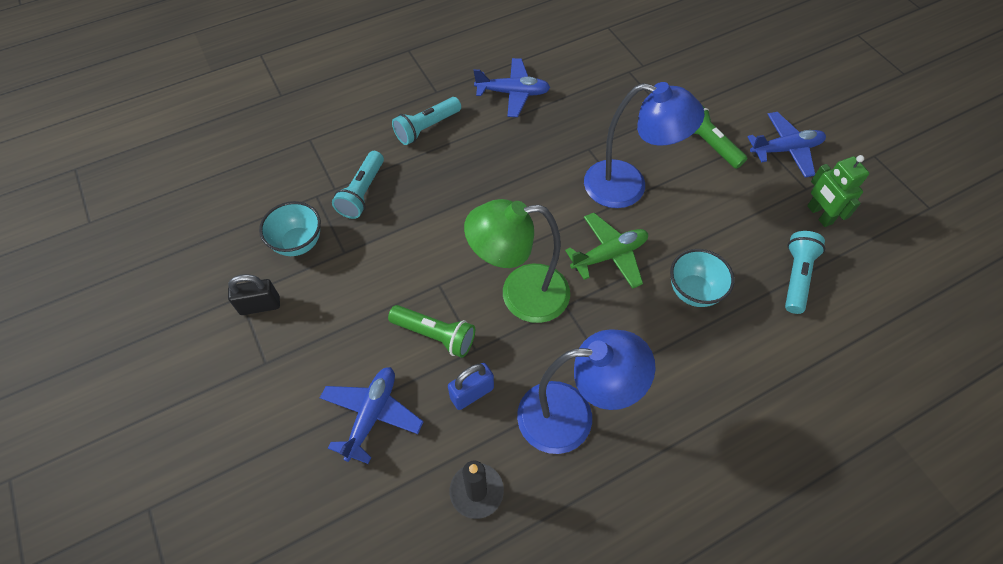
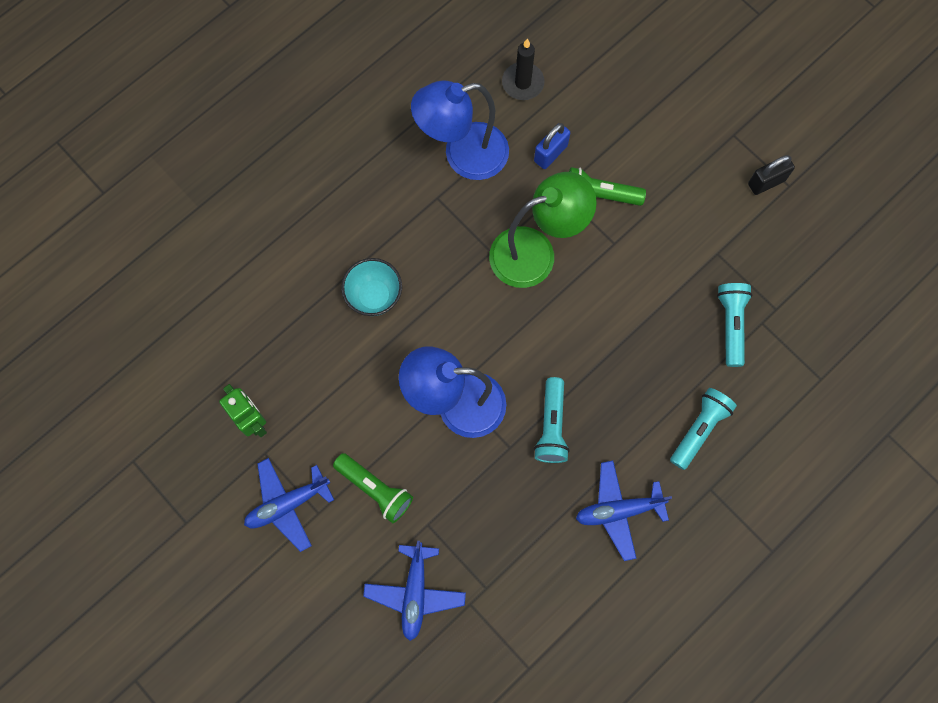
camera: 165 degrees right, 15 degrees up
turquoise bowl [259,201,321,256] -> none
blue plane [320,367,423,464] -> blue plane moved to [363,541,466,641]
green plane [565,213,648,289] -> none
turquoise flashlight [785,231,825,314] -> turquoise flashlight moved to [534,377,570,463]

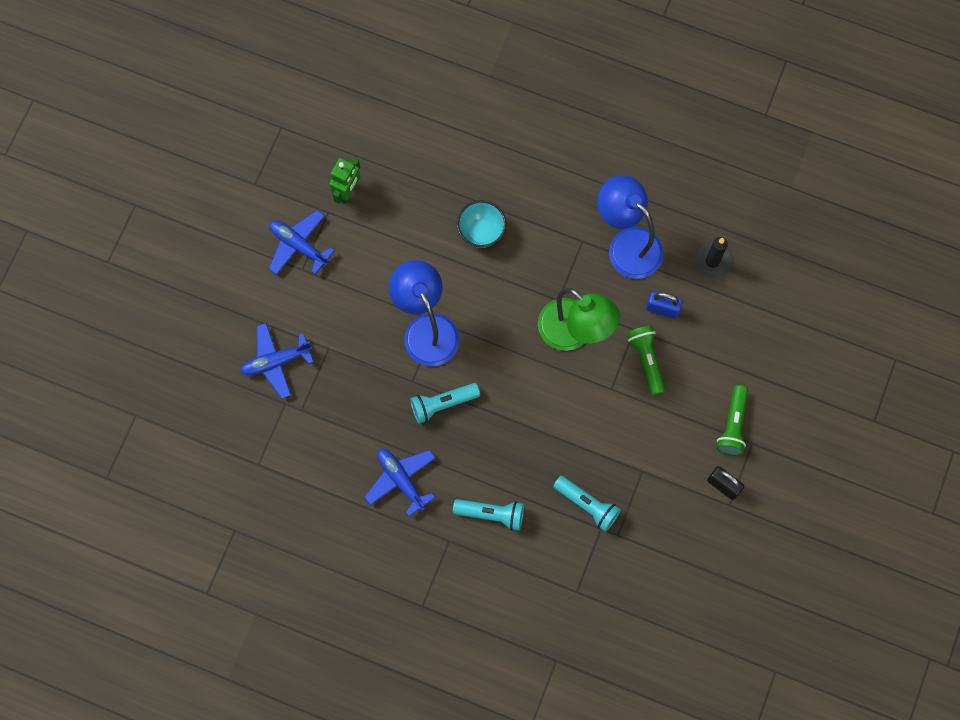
camera: 65 degrees right, 0 degrees up
green flashlight [333,453,413,523] -> green flashlight moved to [717,385,748,455]
turquoise flashlight [717,283,752,367] -> turquoise flashlight turned 60 degrees clockwise [553,476,621,532]

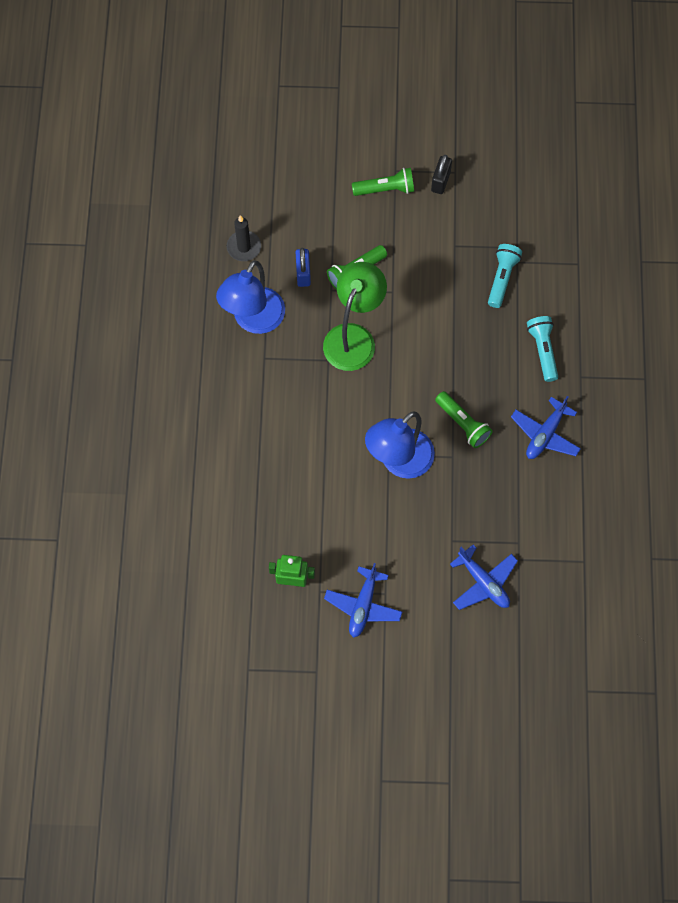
camera: 110 degrees left, 5 degrees down
turquoise flashlight [410,383,480,424] -> green flashlight [435,391,493,448]
turquoise bowl [457,200,506,248] -> none

